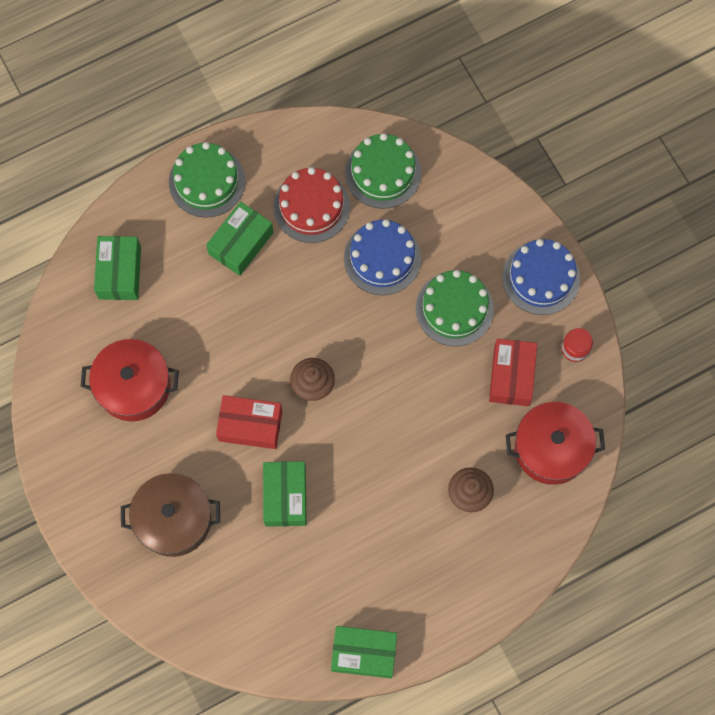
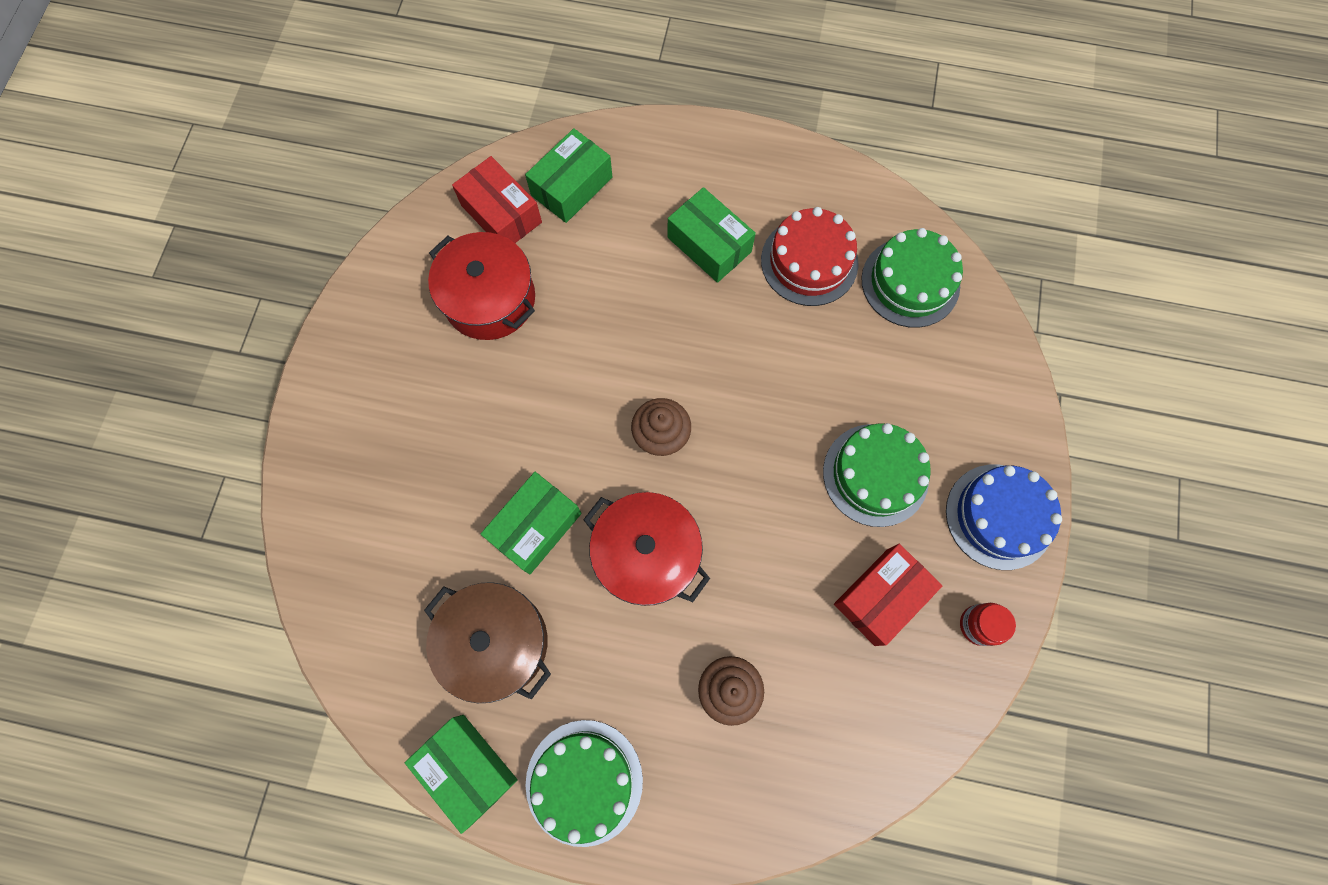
camera: 40 degrees right, 0 degrees up
brown pot [121,473,220,557] -> brown pot moved to [424,582,551,703]
green cake [169,142,245,218] -> green cake moved to [525,720,643,847]
green box [206,201,274,276] -> green box turned 60 degrees clockwise [668,187,756,283]
red box [216,395,282,449] -> red box moved to [452,156,542,243]
blue cake [344,219,421,295] -> none
red pot [506,402,605,485] -> red pot moved to [583,492,710,606]

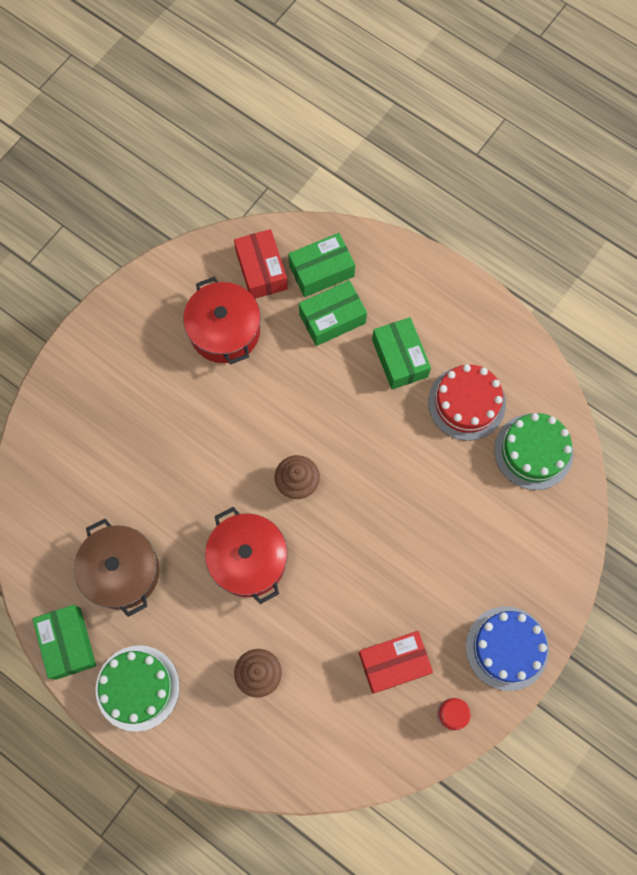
camera: 25 degrees right, 0 degrees up
green box [481,472,582,574] -> green box moved to [299,280,367,346]
green cake [823,423,931,527] -> none

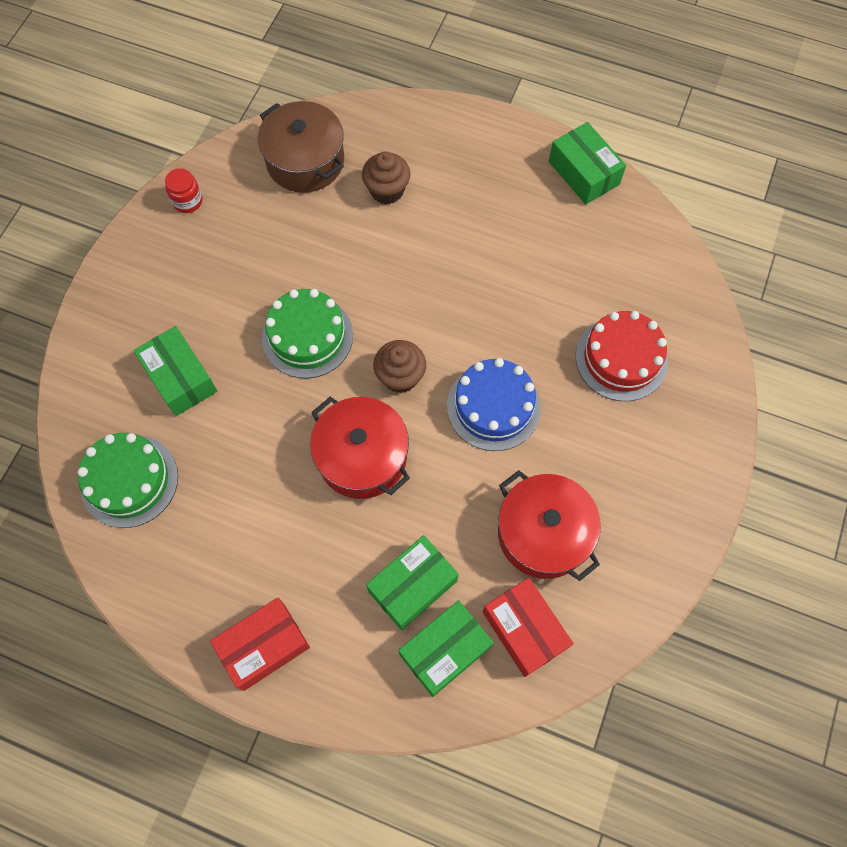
camera: 165 degrees right, 5 degrees down
brown pot [74,519,160,617] -> brown pot moved to [258,101,344,193]
green cake [96,645,180,732] -> green cake moved to [262,289,353,378]
red pot [205,507,287,604] -> red pot moved to [310,397,410,499]
red box [359,631,433,694] -> red box moved to [210,598,310,691]
green box [372,317,431,389] -> green box moved to [133,326,217,416]
red cake [428,364,506,441] -> red cake moved to [575,311,668,401]
blue cake [466,606,549,691] -> blue cake moved to [447,358,541,451]

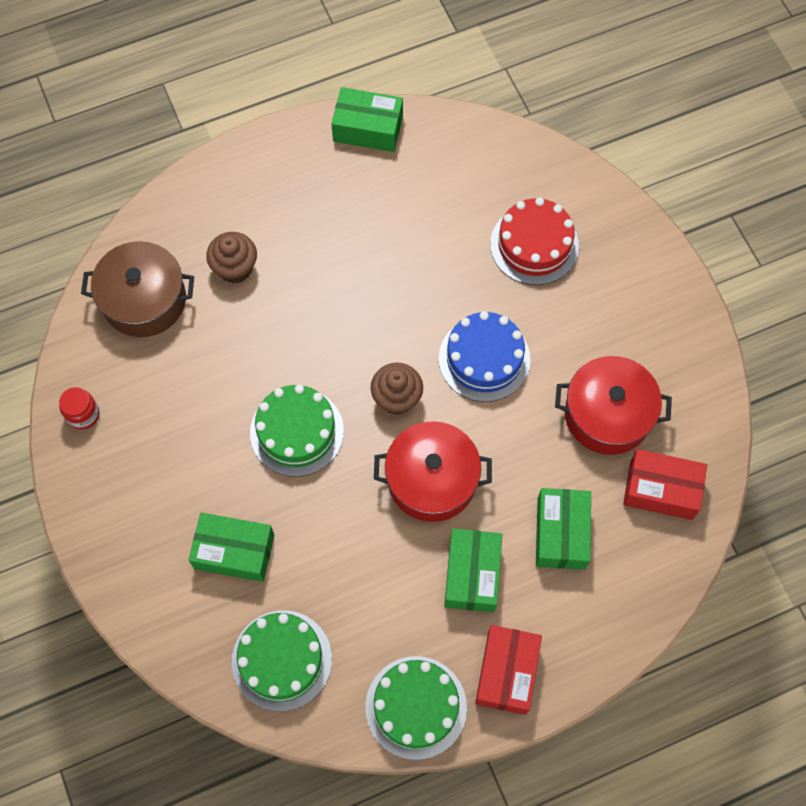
camera: 45 degrees left, 0 degrees up
green box [398,600,494,697] -> green box moved to [444,529,502,613]
none -> green cake [365,656,467,760]

